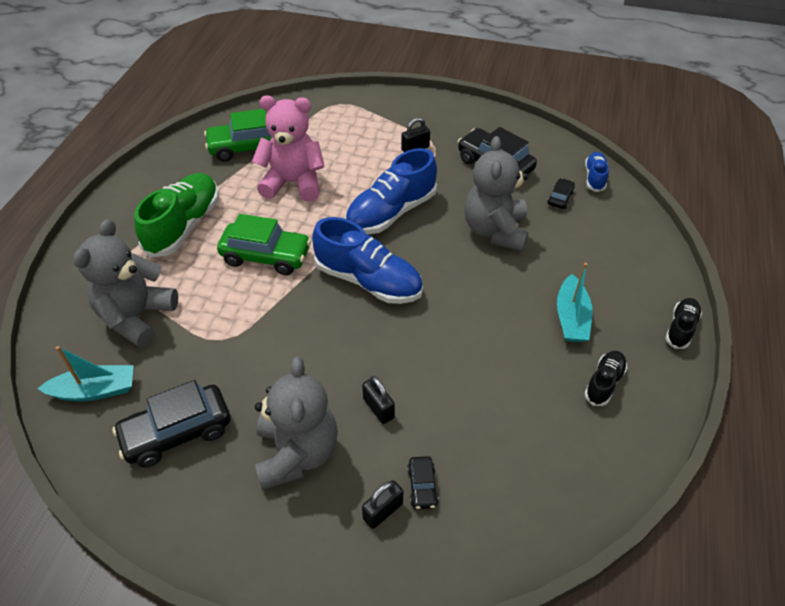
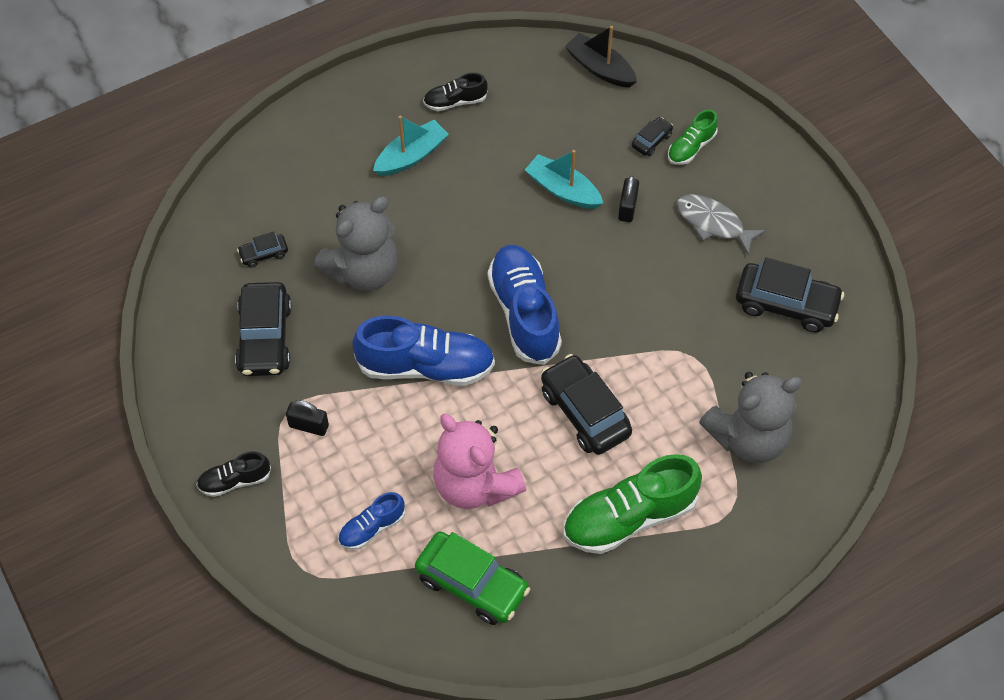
camera: 135 degrees left, 10 degrees up
turquoise boat [37,346,134,401] -> turquoise boat moved to [525,150,604,209]
green car [217,214,311,275] -> black car [541,354,632,455]
grey teddy bear [255,356,338,490] -> grey fish [677,194,766,255]
black padlock [362,480,403,529] -> green shoe [668,110,718,165]
blue shoe [585,152,609,192] -> blue shoe moved to [338,492,405,550]
black shoe [665,298,702,349] -> black shoe moved to [196,452,271,497]
none -> black boat [565,26,637,87]

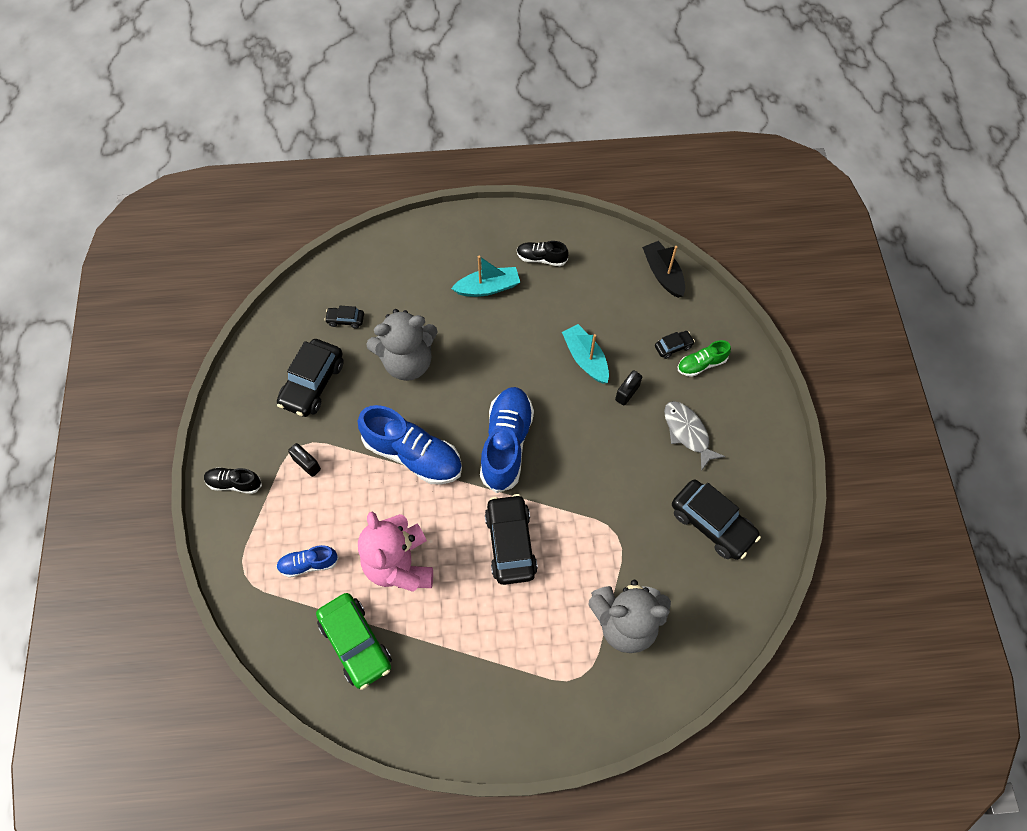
camera: 25 degrees right, 5 degrees up
green shoe [563,454,702,554] -> none

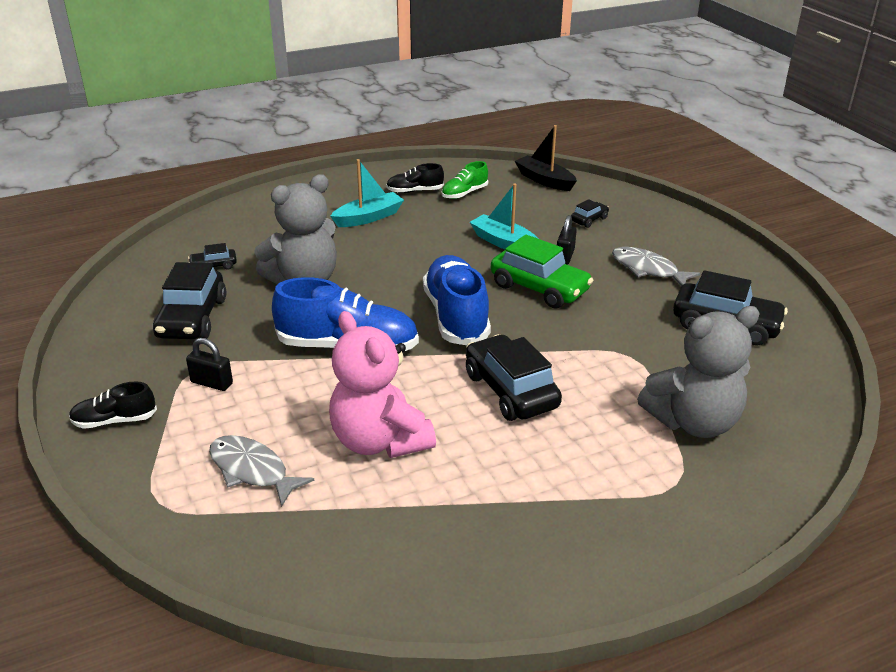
camera: 20 degrees left, 30 degrees down
blue shoe [276,545,339,578] -> grey fish [209,435,314,507]
green car [316,593,392,690] -> green car moved to [491,235,593,309]
green shoe [678,340,731,377] -> green shoe moved to [442,161,488,199]

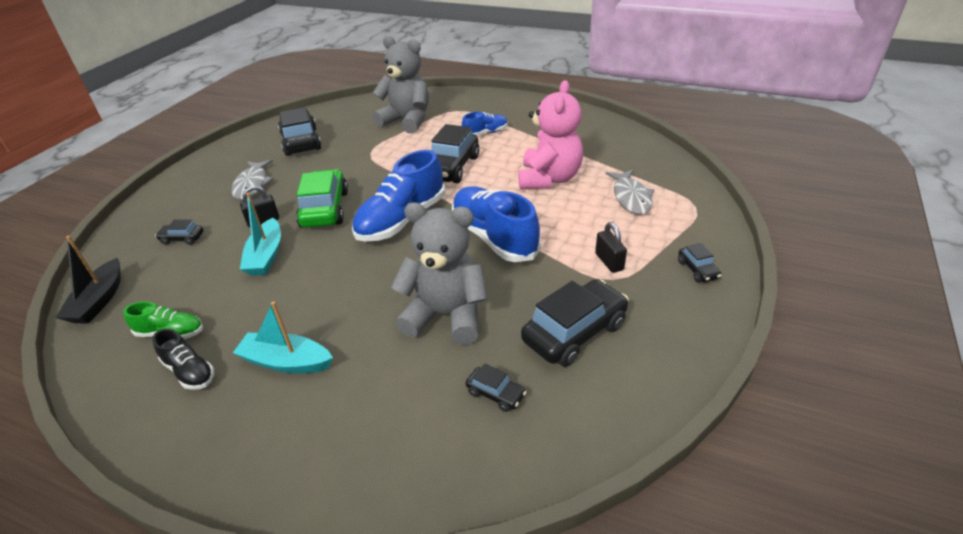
camera: 130 degrees left, 5 degrees up
black shoe [69,381,157,429] -> black car [678,243,721,282]
none -> blue shoe [462,112,508,136]

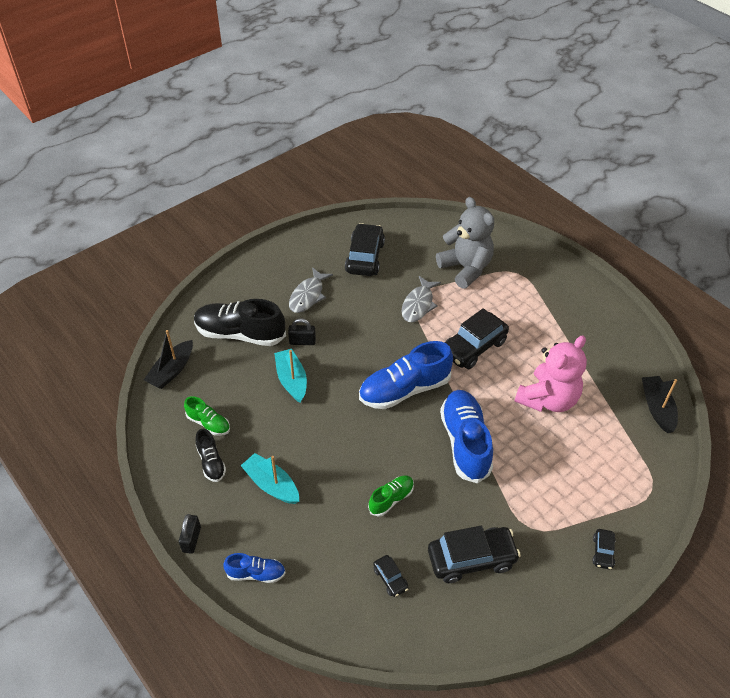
camera: 25 degrees right, 10 degrees up
black car [155,219,204,245] -> black shoe [194,299,286,346]
turquoise boat [240,193,281,276] -> turquoise boat turned 135 degrees clockwise [274,349,307,403]
green car [296,169,348,228] -> none
grey teddy bear [391,202,488,344] -> green shoe [368,475,414,517]
blue shoe [462,112,508,136] -> blue shoe moved to [223,553,286,583]
black padlock [595,222,627,273] -> black padlock moved to [179,514,201,554]
grey fish [605,170,654,215] -> grey fish moved to [401,276,441,322]
none -> black boat [642,376,678,433]

